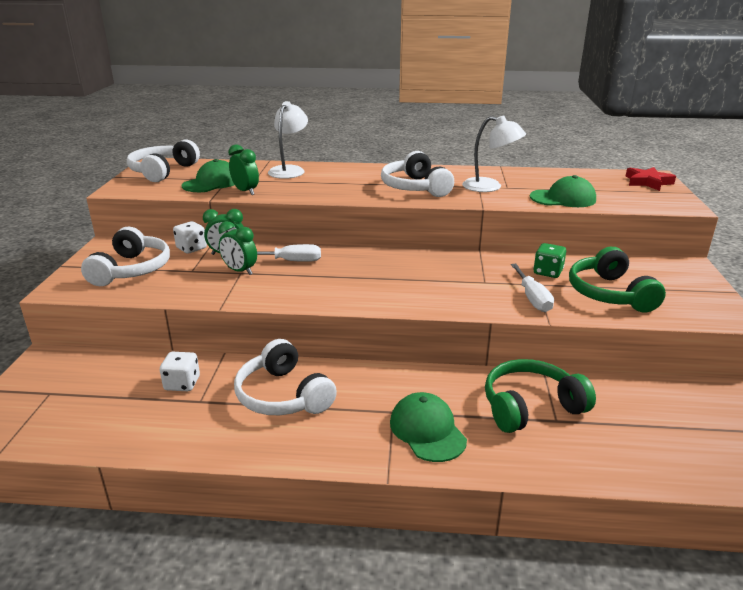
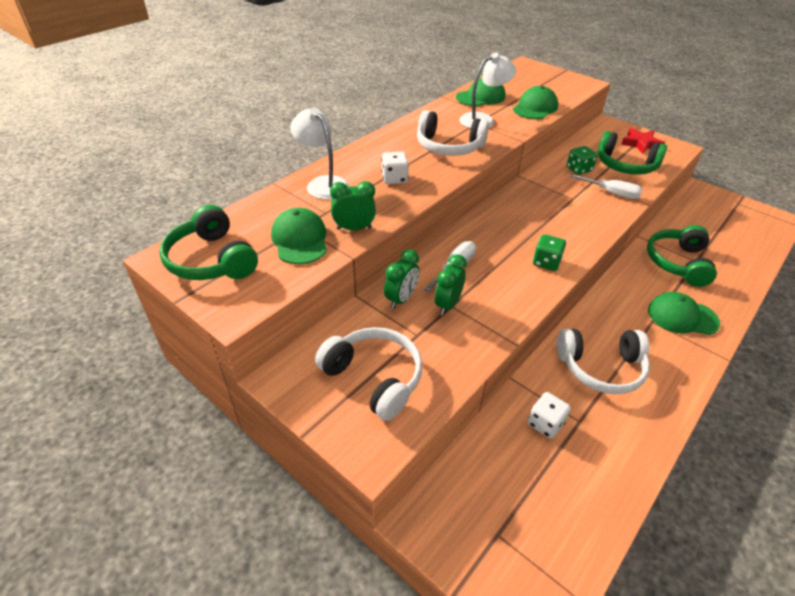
camera: 55 degrees left, 15 degrees up
white headphones [127,139,200,182] -> green headphones [159,205,258,280]
white dice [173,221,207,254] -> white dice moved to [381,152,409,184]
green clock [218,221,257,275] -> green clock turned 135 degrees clockwise [435,254,467,315]
red star [625,167,676,191] -> red star moved to [621,128,665,154]
none -> green cap [456,78,505,106]
none -> green dice [533,234,566,271]

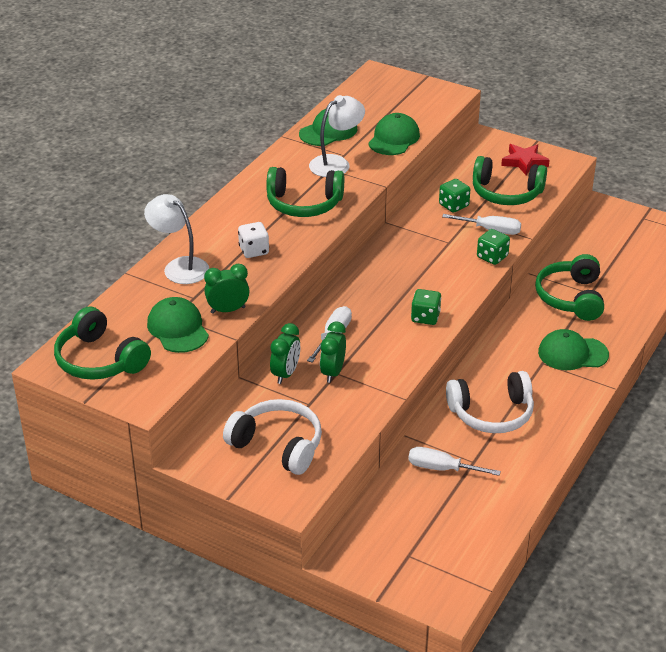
camera: 10 degrees left, 5 degrees down
white headphones [417,110,489,156] -> green headphones [266,167,344,217]
white dice [528,392,571,439] -> white screwdriver [408,447,501,476]
none -> green dice [477,229,510,265]

